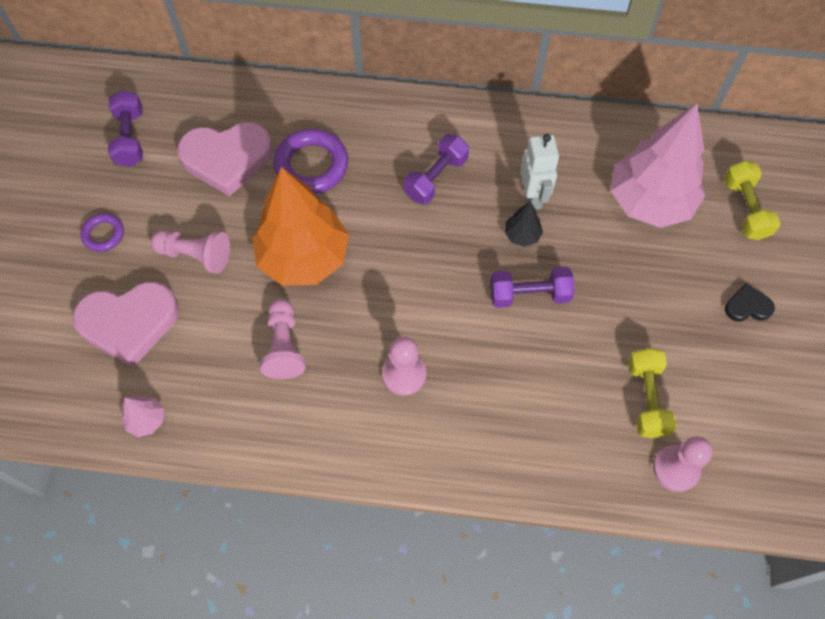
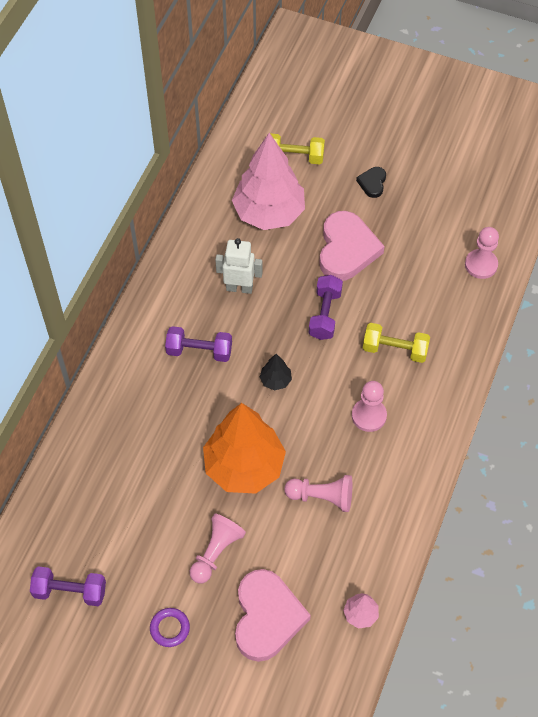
camera: 75 degrees left, 5 degrees down
pink heart [177,122,273,196] -> pink heart moved to [319,211,385,281]
purple ring [274,129,348,194] -> none
purple dumbbell [404,134,469,205] -> purple dumbbell turned 45 degrees counterclockwise [165,326,232,362]
black tree [504,201,543,247] -> black tree moved to [260,354,292,390]
yellow dumbbell [628,348,677,438] -> yellow dumbbell moved to [363,323,430,363]

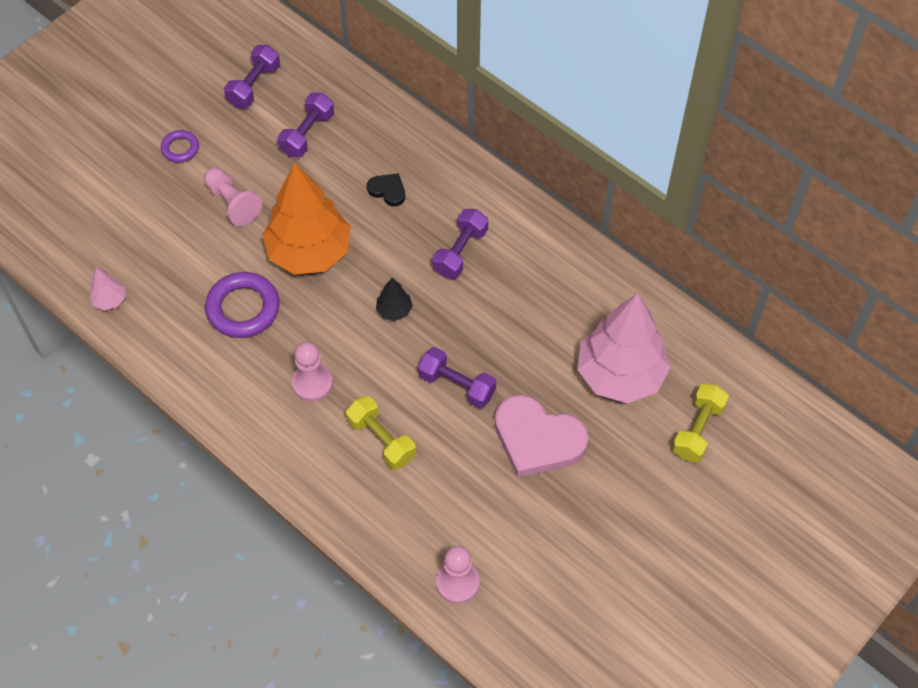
camera: 110 degrees right, 0 degrees up
white robot [215,238,262,294] -> none
pink heart [235,569,311,662] -> none
pink pawn [284,475,352,512] -> purple ring [205,272,280,338]
black heart [356,167,386,198] -> black heart moved to [367,173,405,206]
yellow dumbbell [363,323,430,363] -> yellow dumbbell turned 75 degrees counterclockwise [346,396,416,470]
none -> purple dumbbell [277,93,334,158]

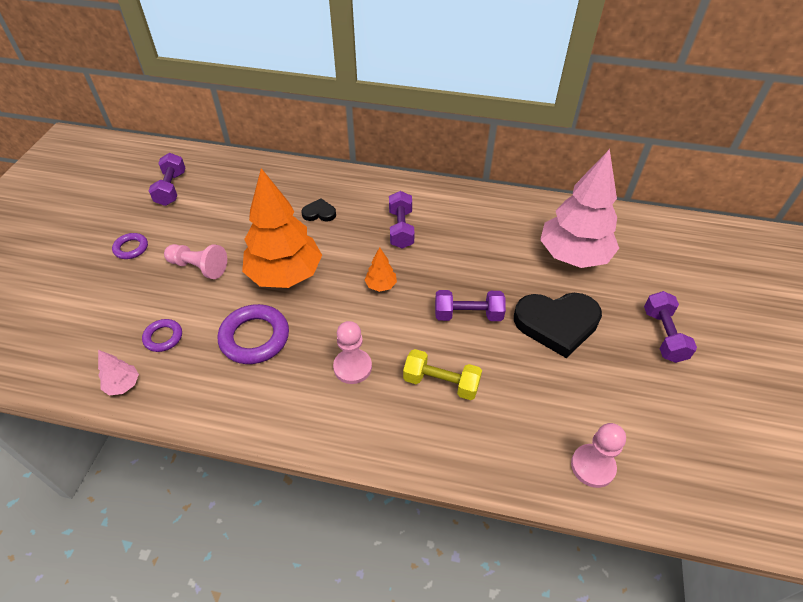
camera: 30 degrees left, 10 degrees down
purple dumbbell [277,93,334,158] -> purple dumbbell moved to [644,291,697,363]
black tree [376,278,413,321] -> orange tree [365,247,397,292]
pink heart [495,395,588,478] -> black heart [514,293,602,358]
yellow dumbbell [672,384,729,462] -> none
none -> purple ring [142,319,182,352]

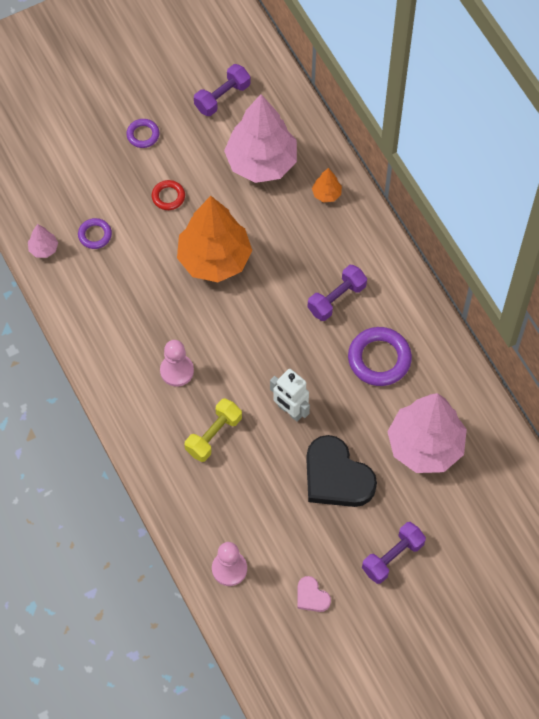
camera: 50 degrees right, 15 degrees up
pink pawn [164,244,227,279] -> red ring [152,180,185,210]
purple ring [218,304,289,364] -> purple ring moved to [348,327,412,386]
black heart [301,198,336,222] -> none
orange tree [365,247,397,292] -> orange tree moved to [312,168,342,202]
yellow dumbbell [403,349,482,400] -> yellow dumbbell turned 60 degrees clockwise [185,398,242,462]
purple dumbbell [435,290,506,321] -> white robot [270,369,310,422]
none -> pink tree [224,94,297,183]
none -> pink heart [298,576,331,612]

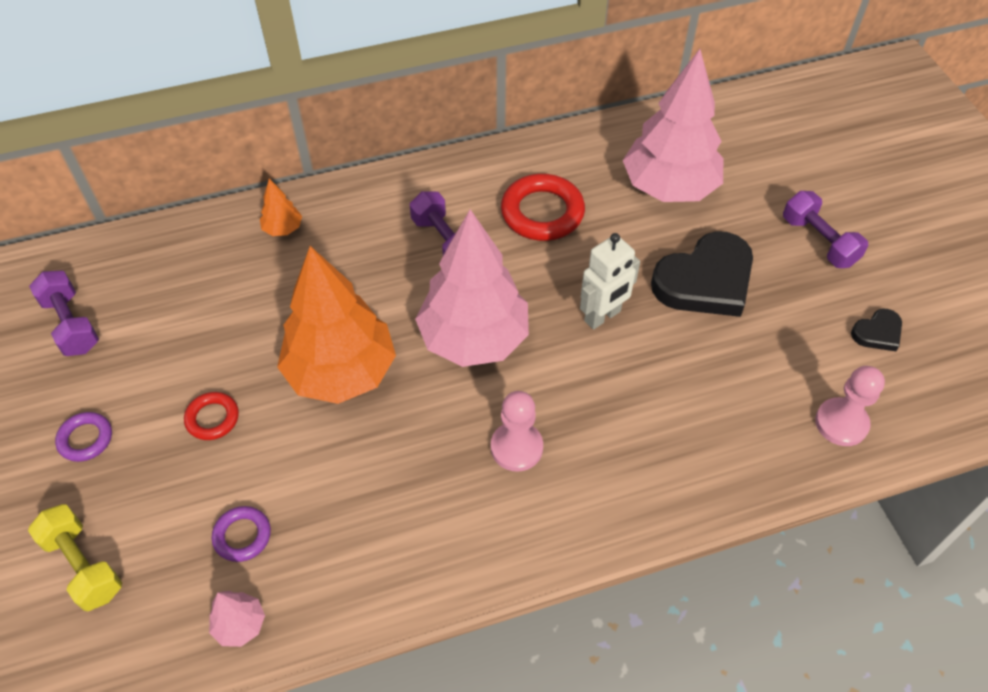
camera: 80 degrees left, 10 degrees down
yellow dumbbell [185,398,242,462] -> yellow dumbbell moved to [28,504,122,611]
pink tree [224,94,297,183] -> pink tree moved to [415,209,529,367]
pink heart [298,576,331,612] -> black heart [851,309,902,351]
purple ring [348,327,412,386] -> red ring [501,174,585,241]

